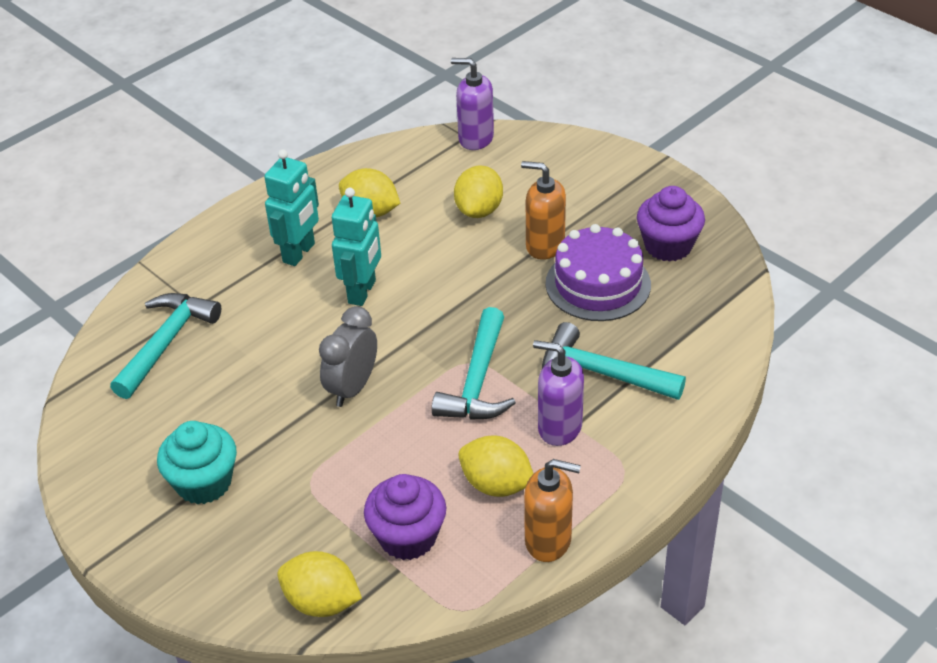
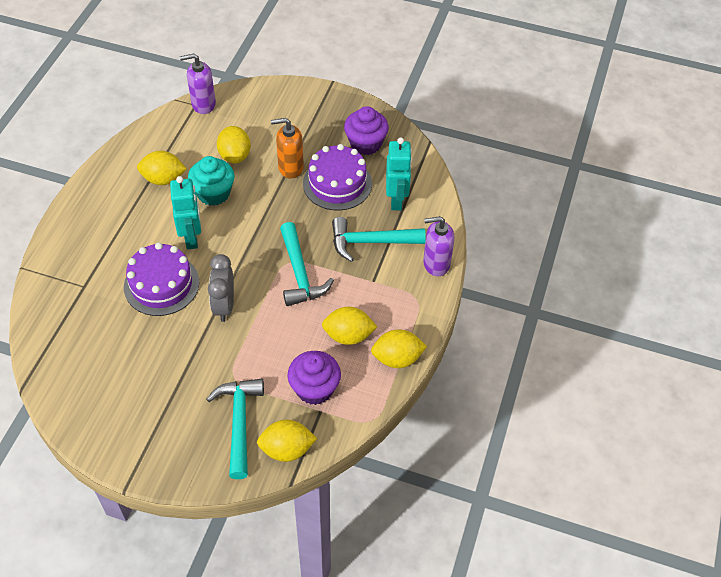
camera: 30 degrees left, 10 degrees up
turquoise hammer [110,293,221,399] -> turquoise hammer moved to [207,379,264,479]
turquoise cupcake [157,421,237,504] -> turquoise cupcake moved to [188,156,235,206]
turquoise robot [264,149,319,266] -> turquoise robot moved to [386,137,412,210]
orange soap dispenser [524,459,581,562] -> yellow lemon [371,329,427,368]
purple soap dispenser [533,340,584,446] -> purple soap dispenser moved to [423,216,455,276]
none -> purple cake [124,242,199,316]

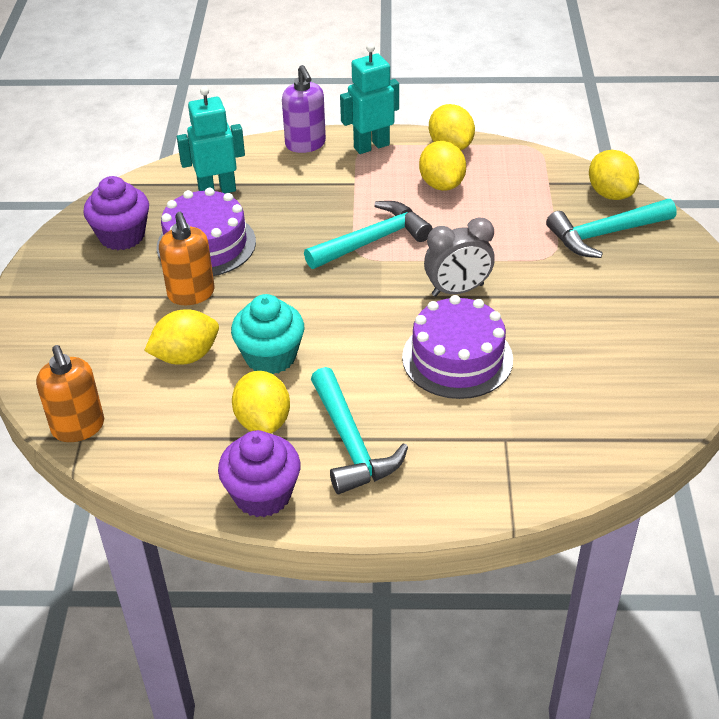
camera: 105 degrees left, 10 degrees down
turquoise robot [170,176,201,249] -> turquoise robot moved to [340,43,399,154]
purple soap dispenser [180,53,216,114] -> orange soap dispenser [36,345,104,442]
purple cupcake [287,351,341,405] -> purple cupcake moved to [218,430,300,517]
turquoise hammer [332,217,426,262] -> turquoise hammer moved to [311,367,408,494]

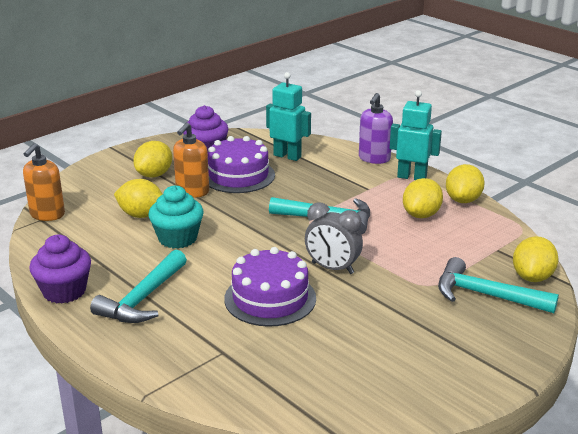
camera: 45 degrees right, 15 degrees down
yellow lemon [232,371,290,434] -> yellow lemon moved to [133,141,172,178]

